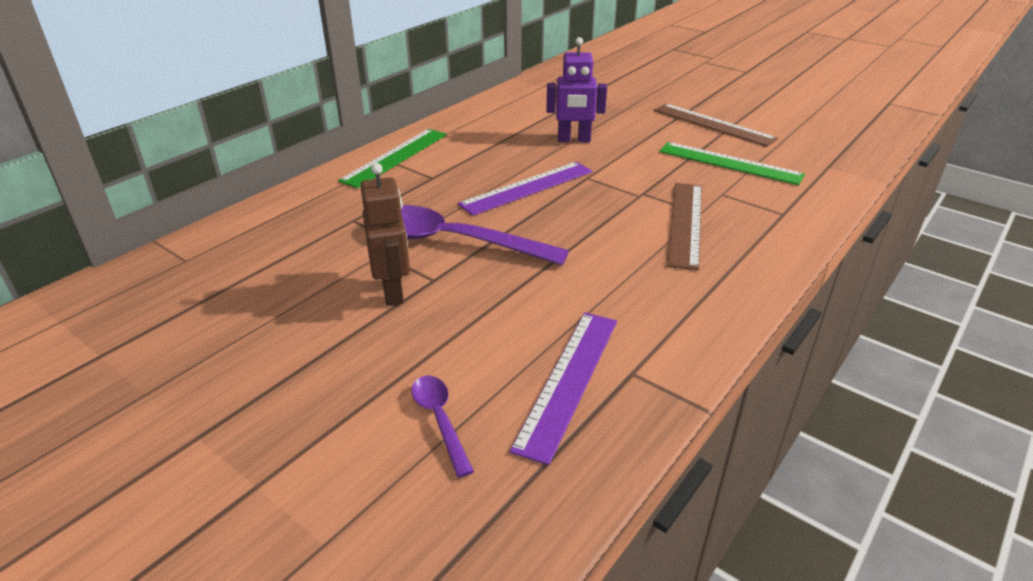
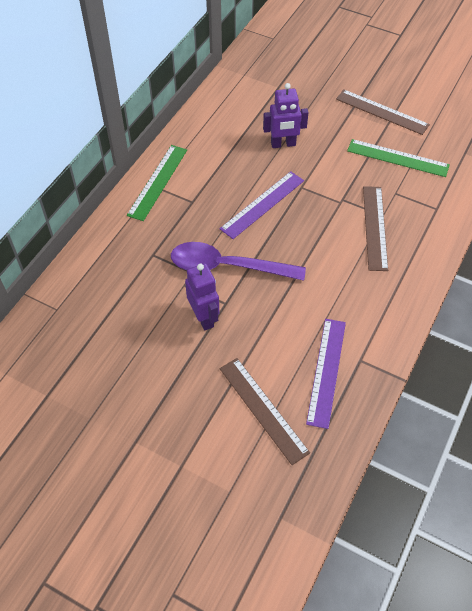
camera: 10 degrees left, 20 degrees up
brown robot [360,163,410,306] -> purple robot [185,263,219,330]
purple spoon [411,376,474,478] -> brown ruler [219,358,310,465]

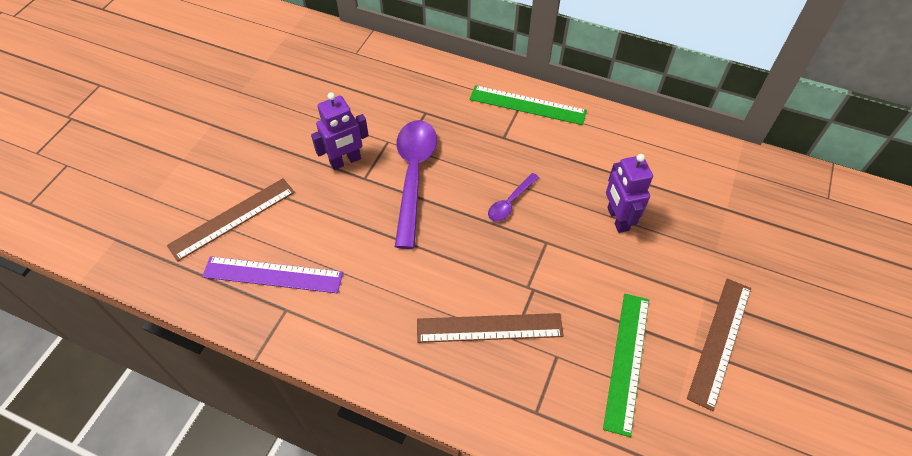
camera: 85 degrees right, 0 degrees up
purple ruler [220,171,304,239] -> purple spoon [488,173,539,221]

